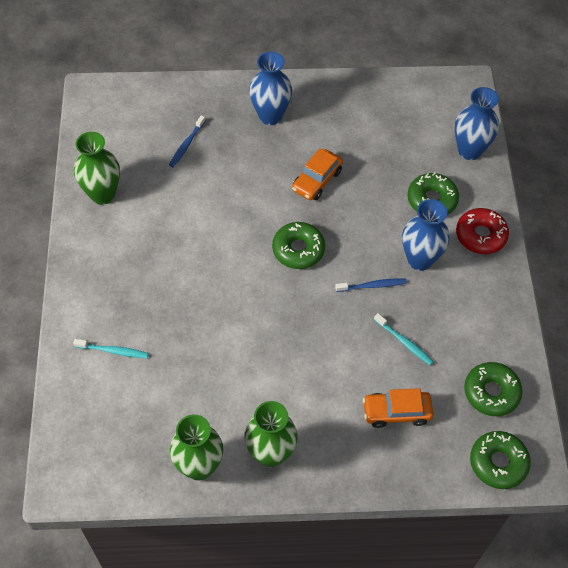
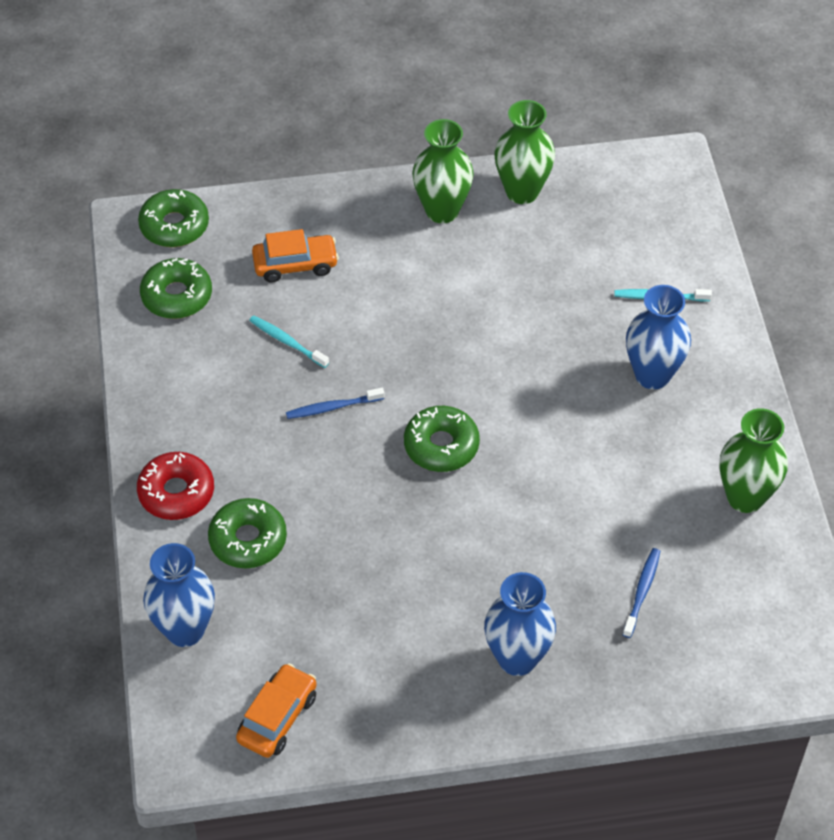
camera: 175 degrees right, 5 degrees down
orange car [292,148,343,200] -> orange car moved to [236,663,317,758]
blue vase [402,199,450,271] -> blue vase moved to [626,285,691,390]

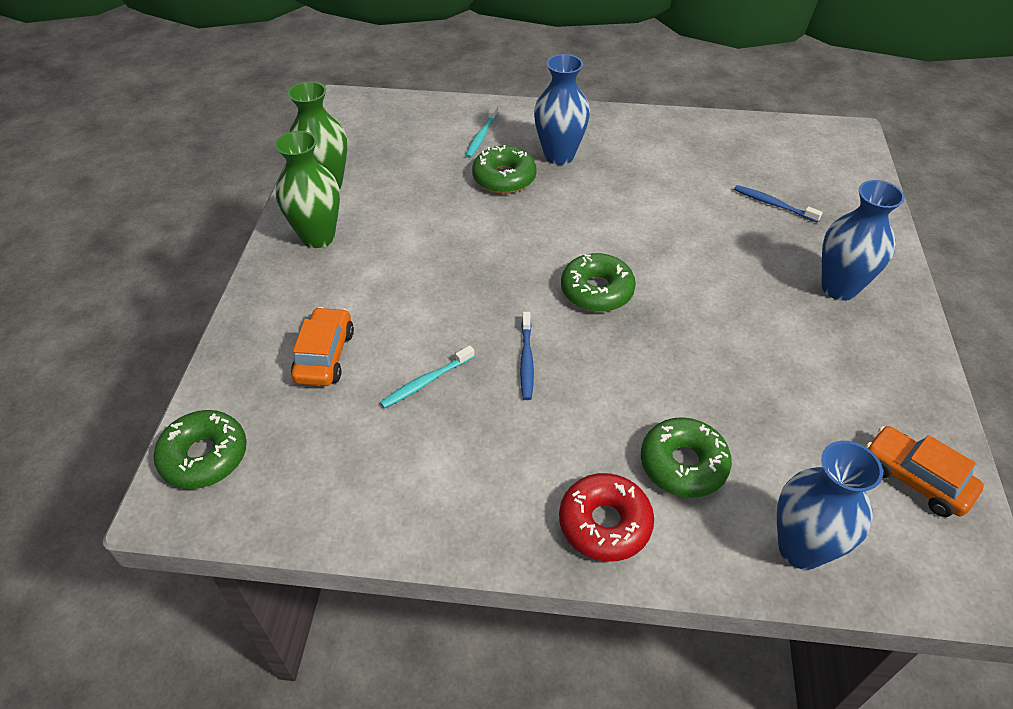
camera: 75 degrees left, 5 degrees down
green donut [140,258,212,319] -> green donut moved to [472,145,537,194]
green vase [720,408,788,513] -> none

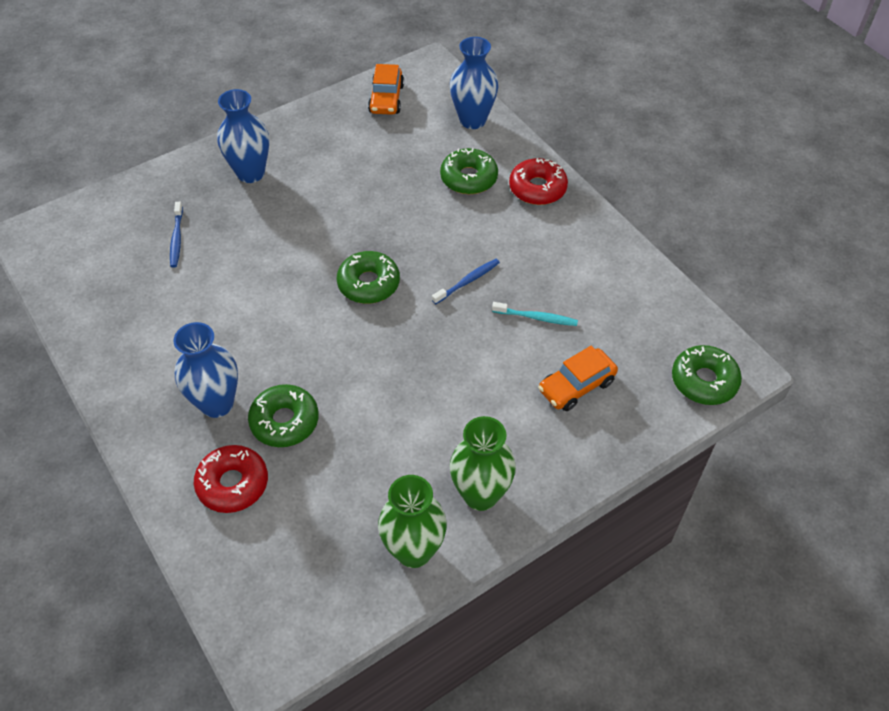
camera: 130 degrees left, 5 degrees up
turquoise toothbrush [465,105,498,158] -> red donut [194,445,268,513]

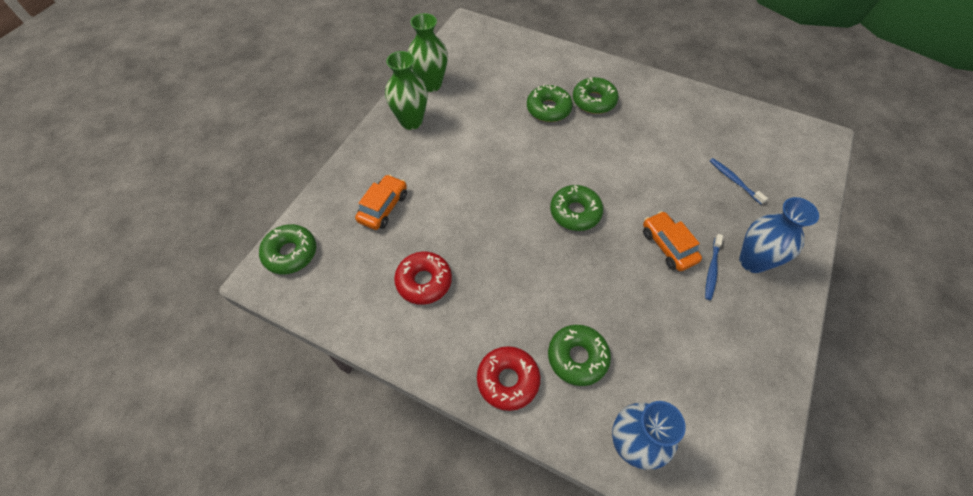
camera: 150 degrees right, 5 degrees up
blue vase [173,322,238,418] -> green donut [573,77,618,114]
red donut [194,445,268,513] -> red donut moved to [394,251,452,305]
orange car [368,64,404,115] -> orange car moved to [643,211,702,271]
blue toothbrush [432,259,500,304] -> blue toothbrush moved to [705,234,723,300]
turquoise toothbrush [492,302,578,326] -> none

